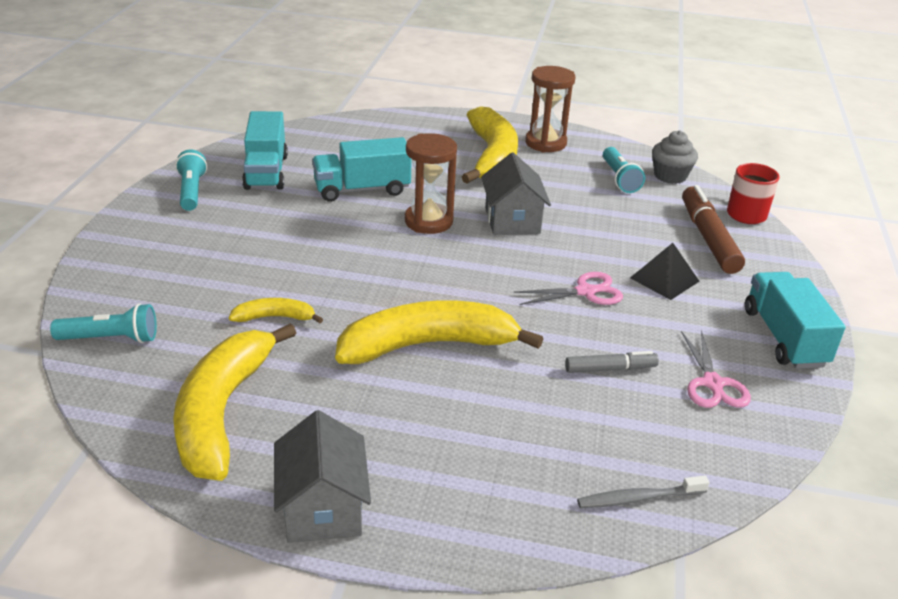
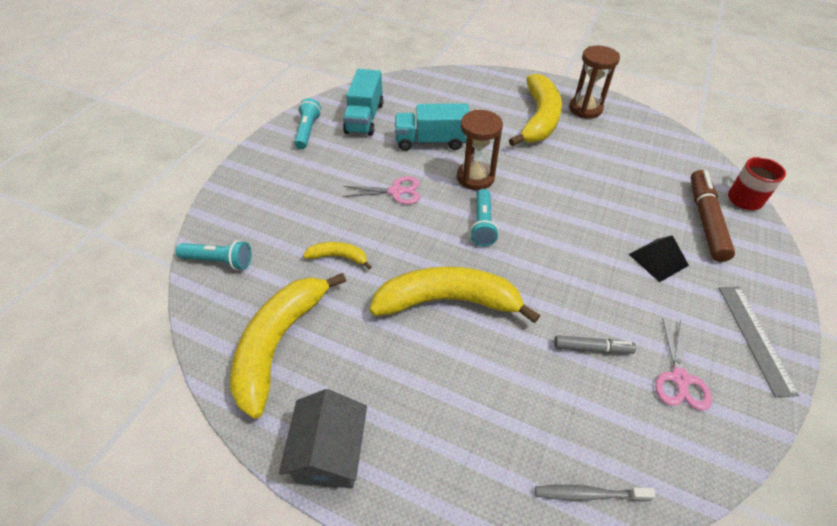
camera: 15 degrees right, 15 degrees up
grey house [481,152,551,235] -> none
pink scissors [514,272,623,305] -> pink scissors moved to [342,176,420,204]
turquoise flashlight [603,147,645,193] -> turquoise flashlight moved to [470,189,499,246]
grey cupcake [652,130,698,184] -> none
turquoise truck [745,272,846,369] -> grey ruler [719,287,799,397]

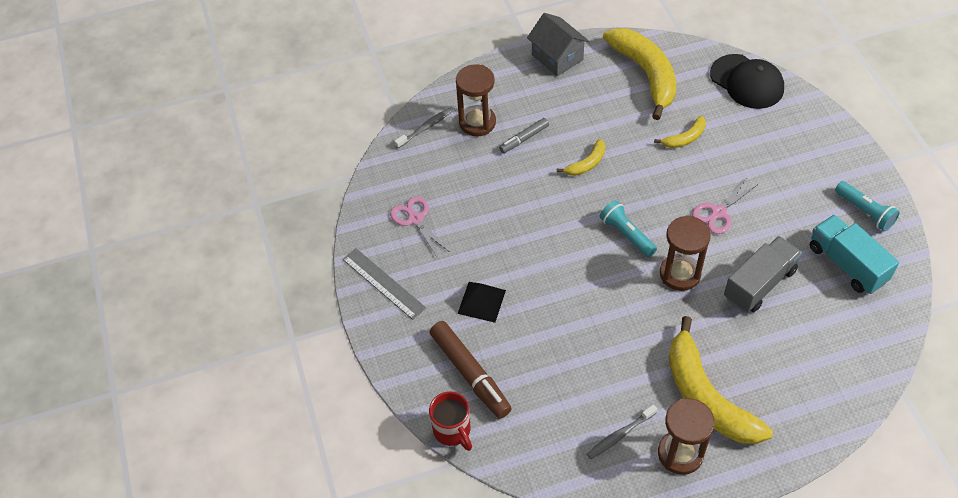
camera: 140 degrees right, 5 degrees up
turquoise flashlight [176,240,251,270] -> black cap [710,54,784,109]
yellow banana [370,266,540,324] -> yellow banana [557,139,606,176], size x0.46
turquoise truck [395,103,469,151] -> grey truck [724,236,802,313]
grey marker [554,335,636,354] -> grey marker moved to [499,118,549,153]
none -> brown hourglass [456,64,496,136]
none -> grey toothbrush [587,405,657,459]

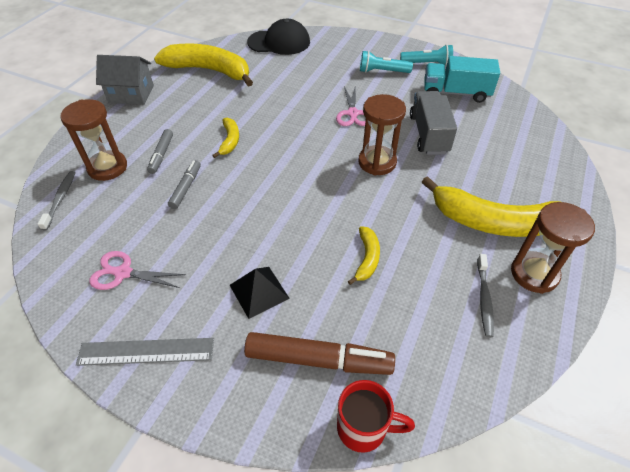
camera: 50 degrees left, 5 degrees down
turquoise flashlight [600,200,657,257] -> turquoise flashlight moved to [360,51,413,73]
yellow banana [654,116,706,148] -> yellow banana moved to [348,226,380,285]
none -> grey marker [168,160,201,209]

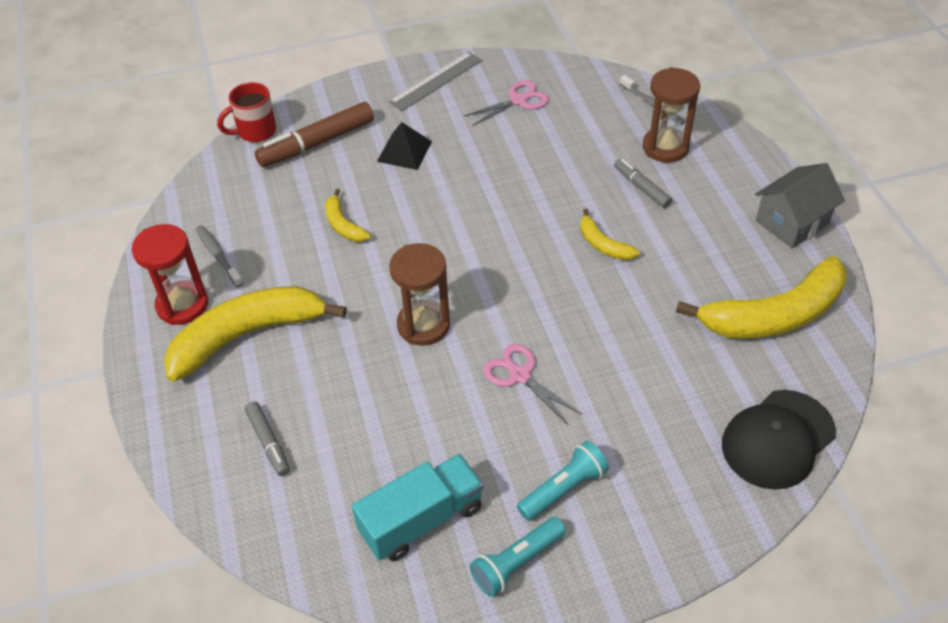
camera: 140 degrees right, 0 degrees up
grey marker [168,160,201,209] -> grey marker moved to [245,401,290,476]
grey truck [410,91,457,155] -> none
brown hourglass [511,202,595,294] -> red hourglass [132,224,209,325]

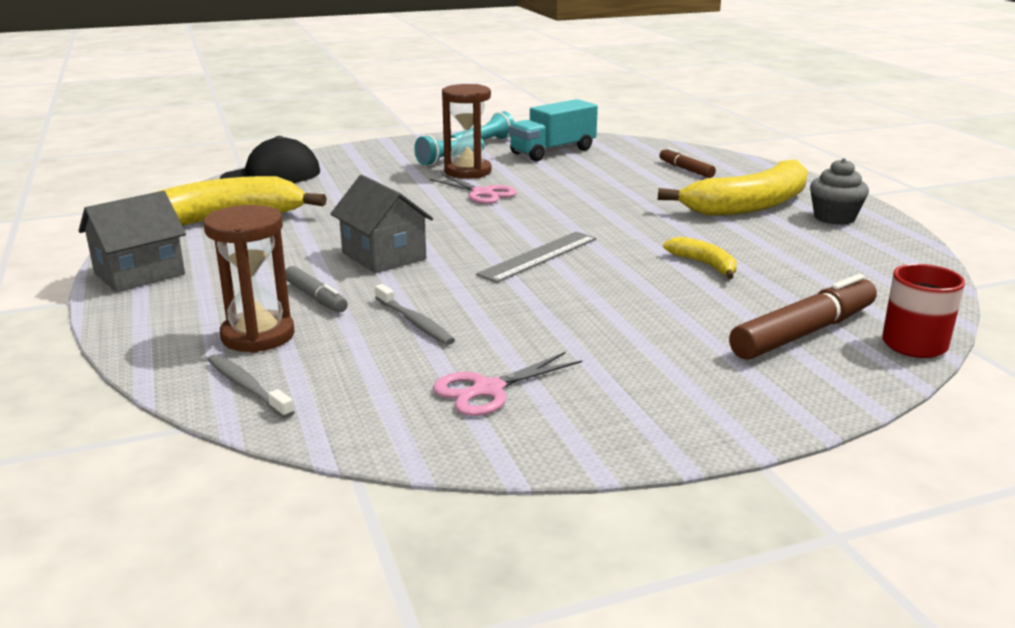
camera: 175 degrees right, 25 degrees down
red hourglass [132,224,209,325] -> grey cupcake [810,158,869,225]
grey toothbrush [196,225,243,287] -> grey toothbrush moved to [375,284,455,345]
grey marker [245,401,290,476] -> brown marker [659,147,716,178]
black pyramid [377,122,432,170] -> none
grey ruler [389,52,482,111] -> grey ruler moved to [476,232,596,283]
brown hourglass [389,243,450,346] -> brown hourglass moved to [442,84,492,179]
yellow banana [580,209,640,260] -> grey house [330,175,433,273]

